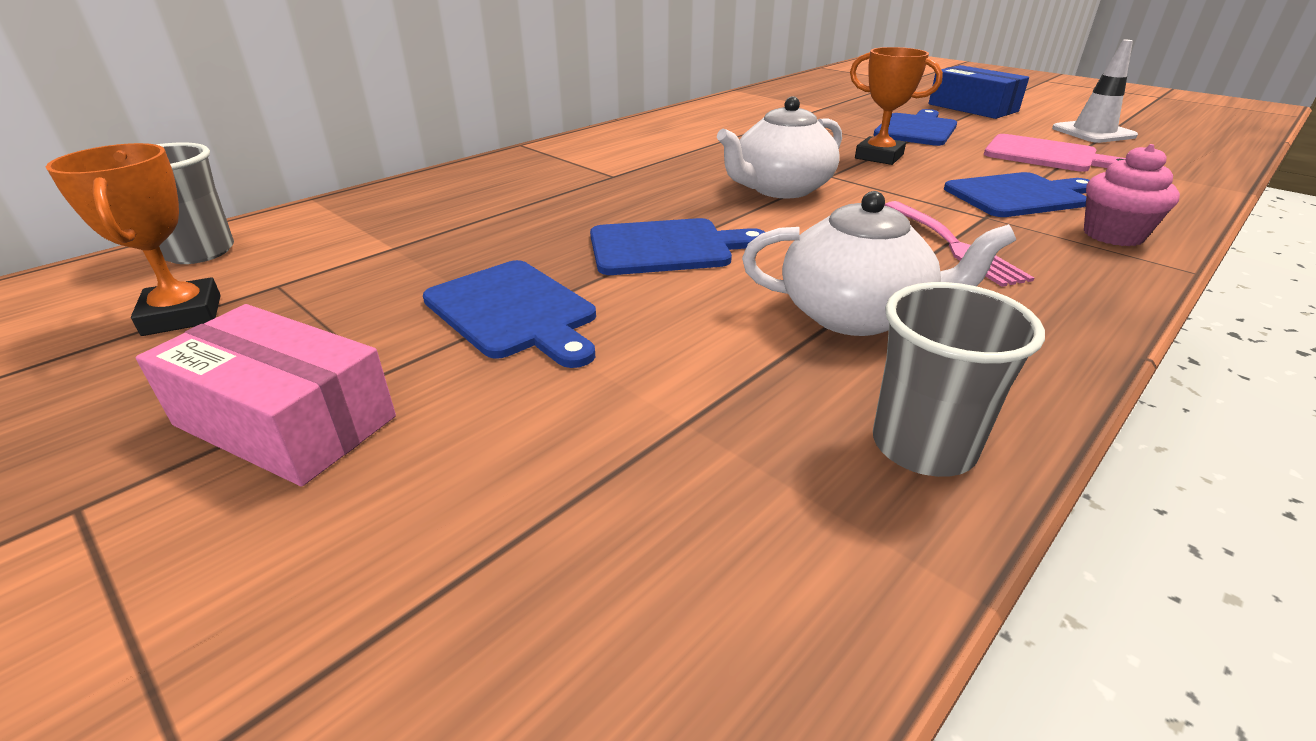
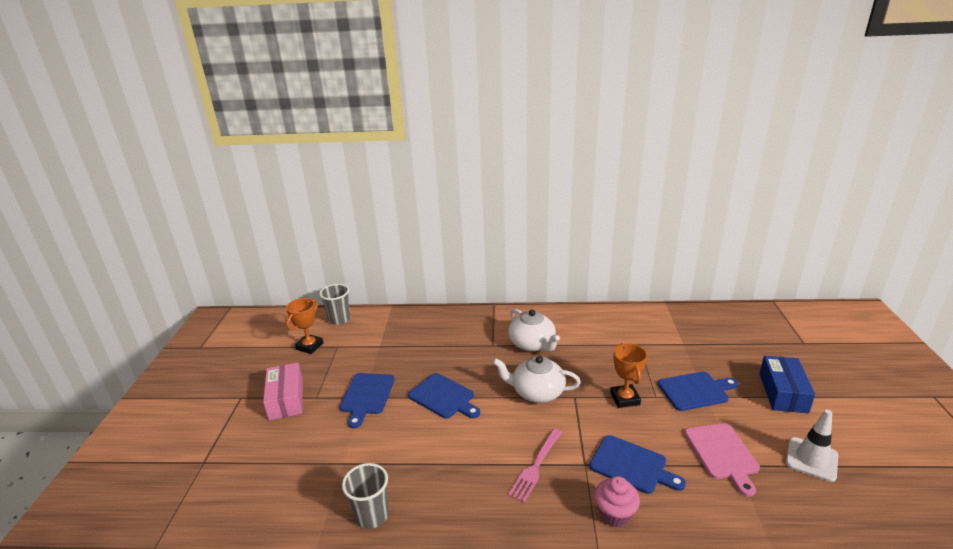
camera: 50 degrees right, 5 degrees down
white teapot [742,191,1016,336] -> white teapot moved to [508,309,560,352]

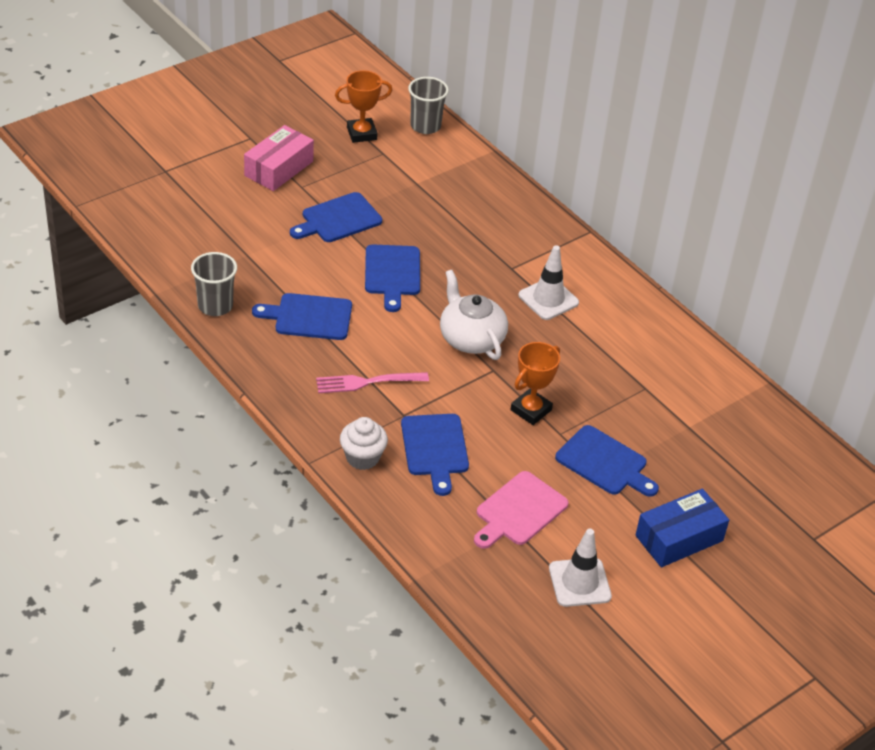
camera: 45 degrees right, 15 degrees up
white teapot [508,309,560,352] -> white traffic cone [518,245,579,320]
pink cupcake [594,476,640,527] -> white cupcake [340,417,388,470]
none -> blue cutting board [252,293,352,340]

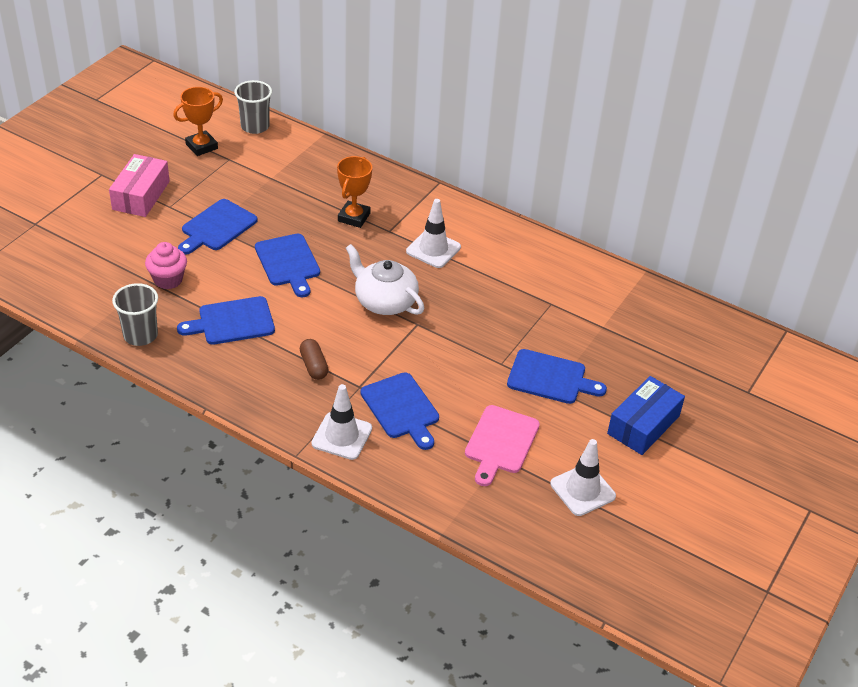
camera: 20 degrees left, 0 degrees up
pink fork [316,372,429,393] -> brown capsule [300,339,328,380]
white cupcake [340,417,388,470] -> white traffic cone [311,384,372,460]
orange trophy [510,342,560,425] -> orange trophy moved to [337,156,372,228]
none -> pink cupcake [145,242,187,289]

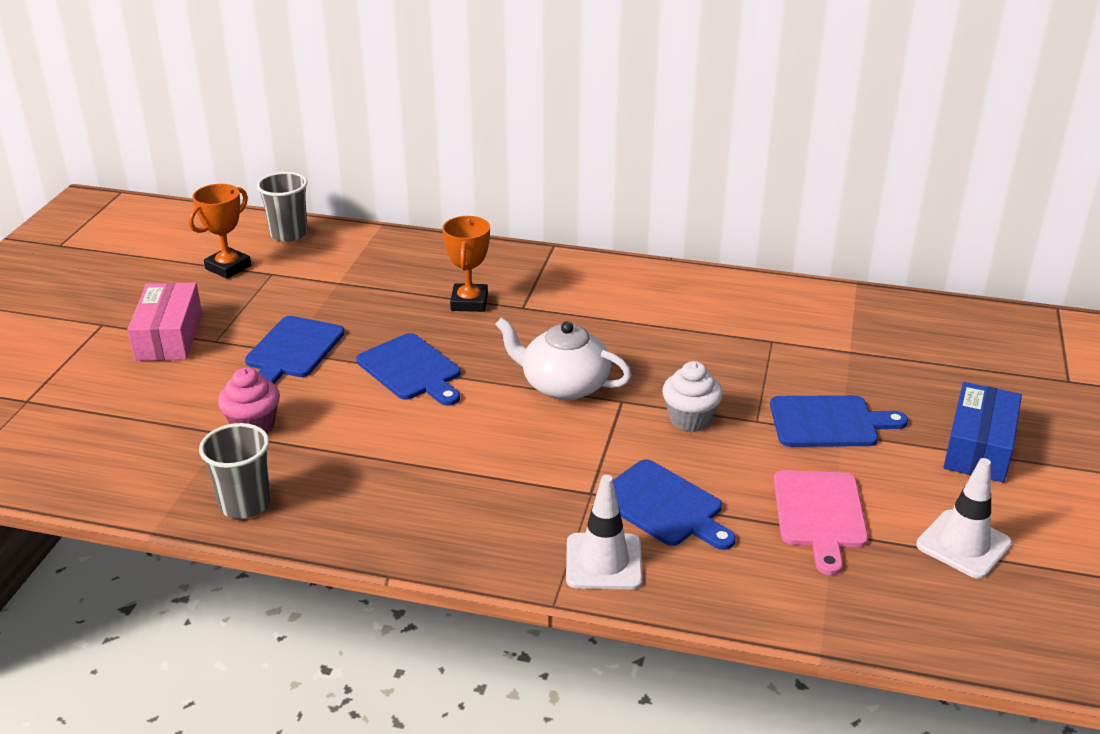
camera: 15 degrees left, 10 degrees down
blue cutting board [177,296,275,345] -> none
brown capsule [300,339,328,380] -> none
white traffic cone [406,199,461,268] -> none
none -> white cupcake [662,361,723,432]

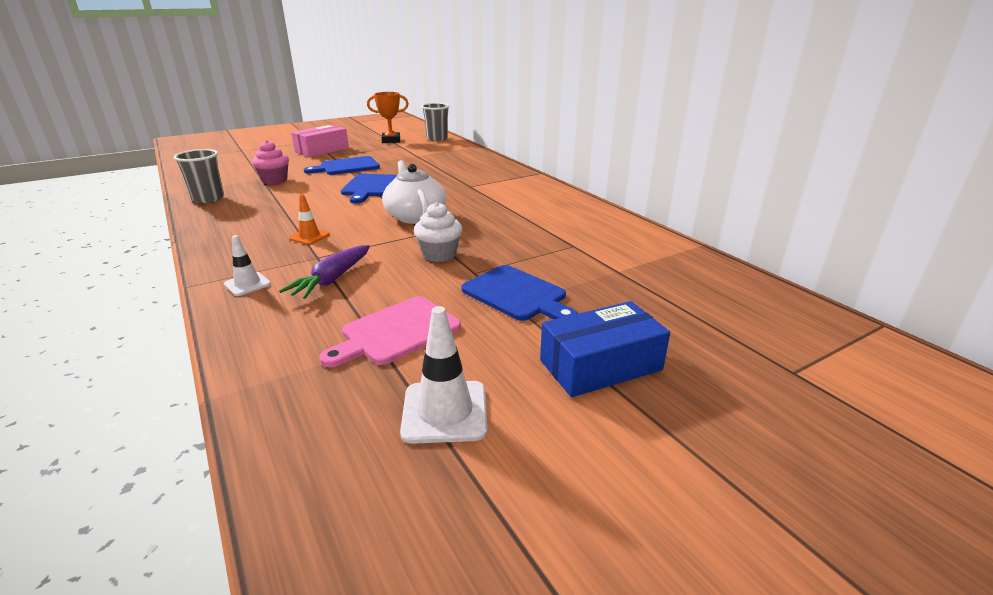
camera: 45 degrees right, 5 degrees down
orange trophy [442,216,490,312] -> none
white traffic cone [566,475,643,590] -> white traffic cone [224,235,271,296], size x0.62
blue cutting board [613,459,736,550] -> purple carrot [279,245,370,299]
none -> orange traffic cone [289,194,330,245]

